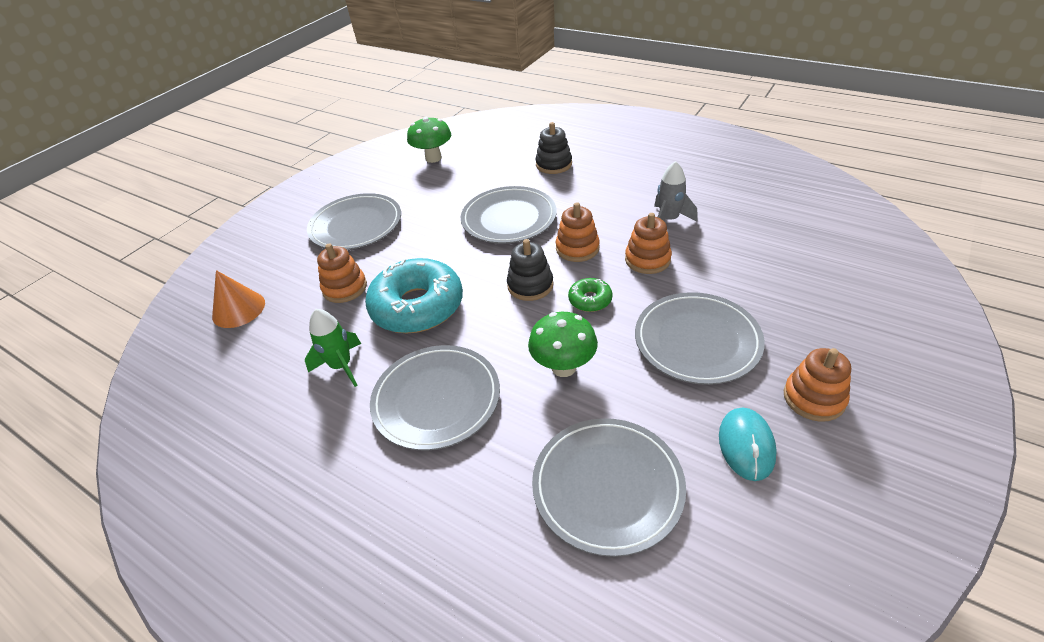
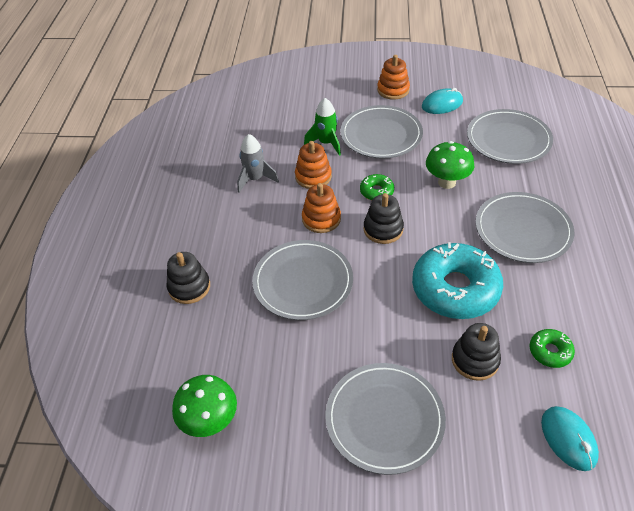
camera: 120 degrees left, 5 degrees up
orange cone [212,270,265,328] -> turquoise mouse [541,406,599,471]
green rocket [305,309,361,387] -> green rocket moved to [304,98,341,156]
orange stacking toy [317,243,367,303] -> black stacking toy [452,323,501,381]
none -> green donut [530,329,575,368]

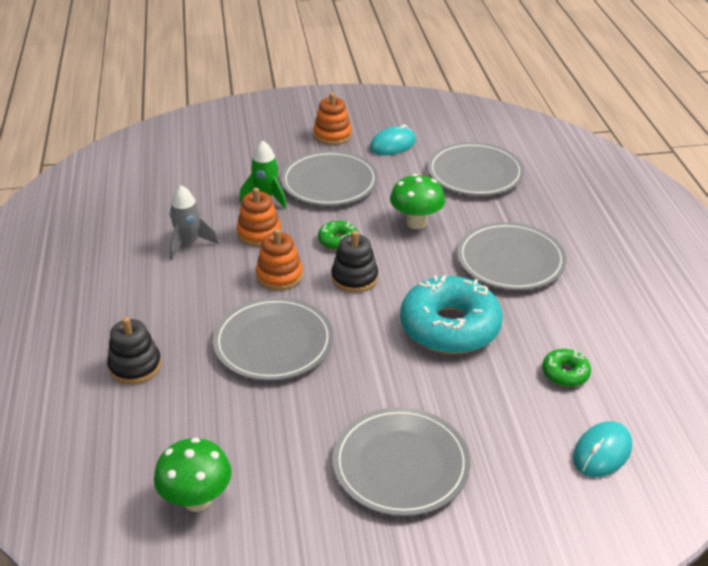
camera: 15 degrees left, 10 degrees down
black stacking toy [452,323,501,381] -> none
turquoise mouse [541,406,599,471] -> turquoise mouse turned 75 degrees clockwise [573,421,632,477]

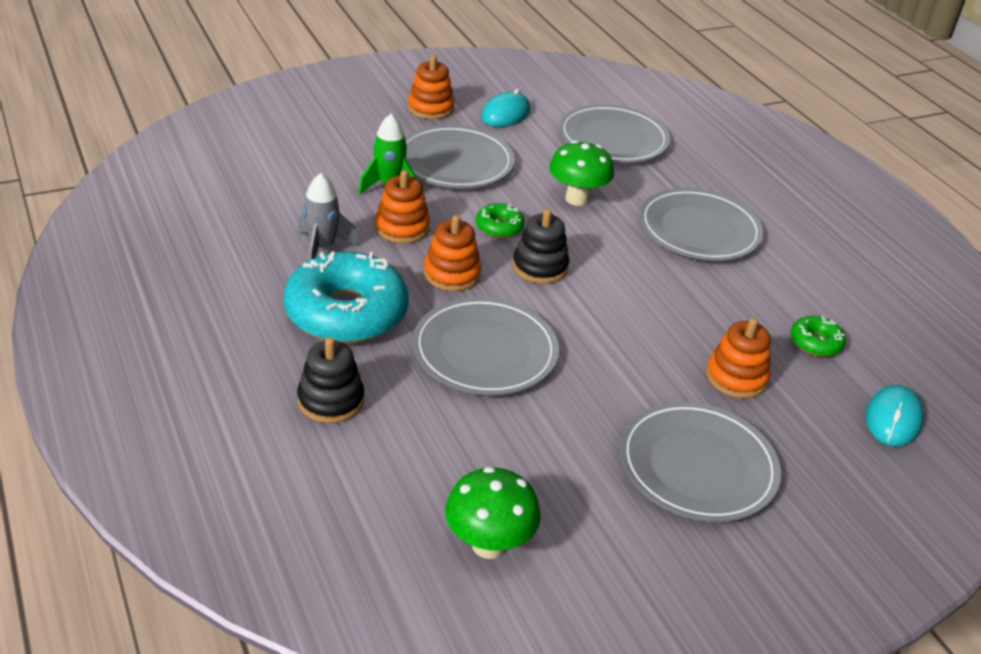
camera: 20 degrees left, 0 degrees up
turquoise donut [400,275,503,354] -> turquoise donut moved to [284,251,409,343]
none -> orange stacking toy [706,318,771,398]

